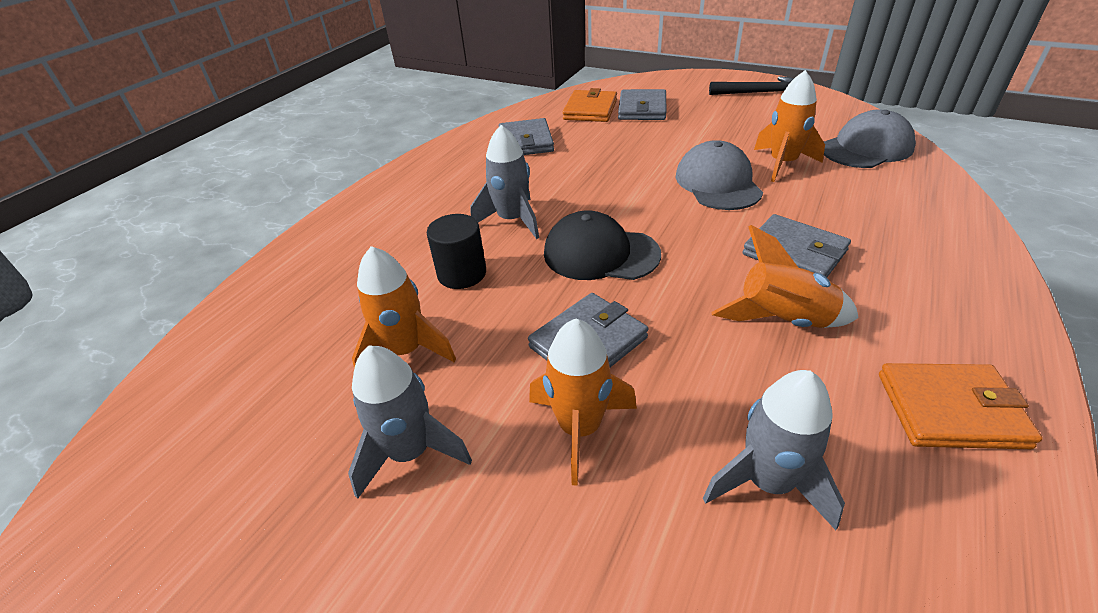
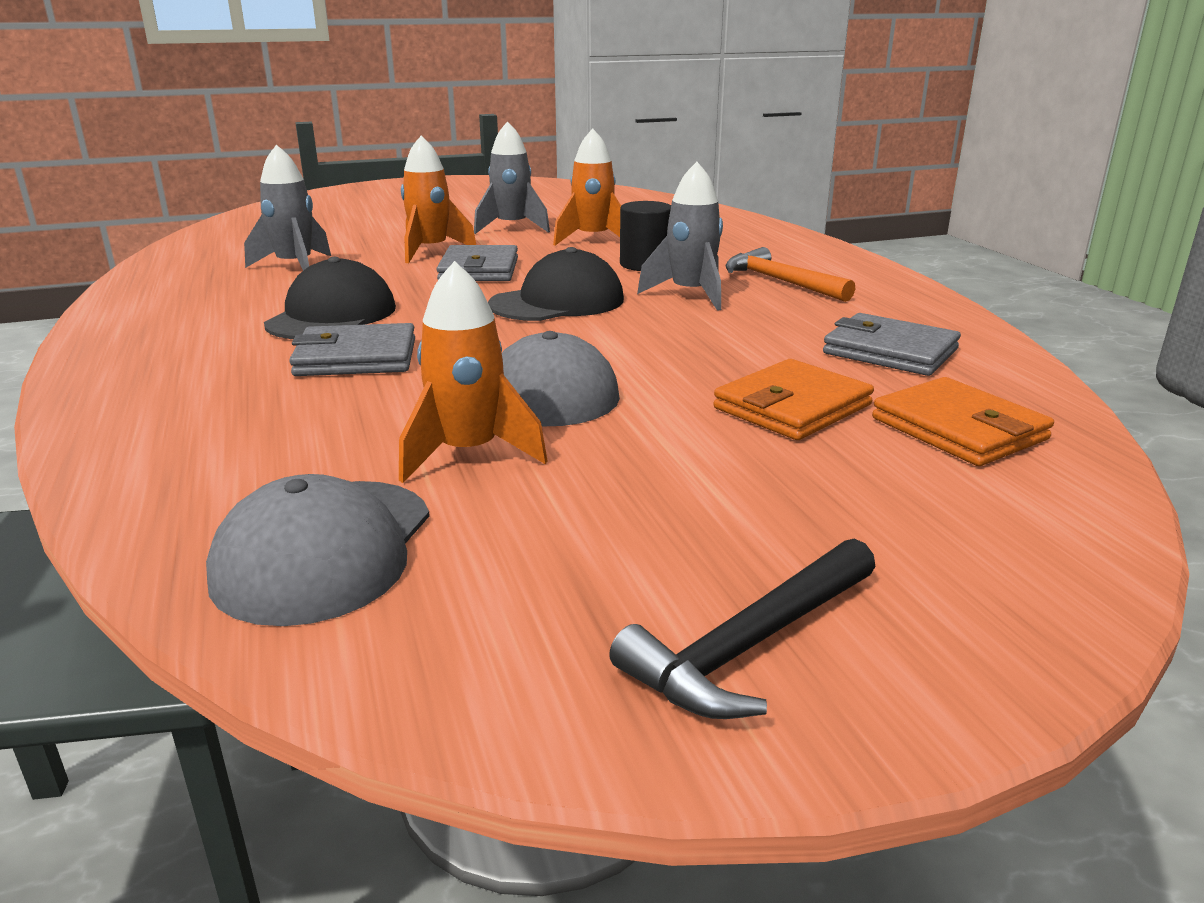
camera: 130 degrees right, 15 degrees down
grey wallet [618,89,667,120] -> none
orange rocket [711,225,859,328] -> black cap [264,257,396,339]
orange wallet [879,363,1043,449] -> orange wallet moved to [713,359,874,440]
none -> orange hammer [725,247,855,302]

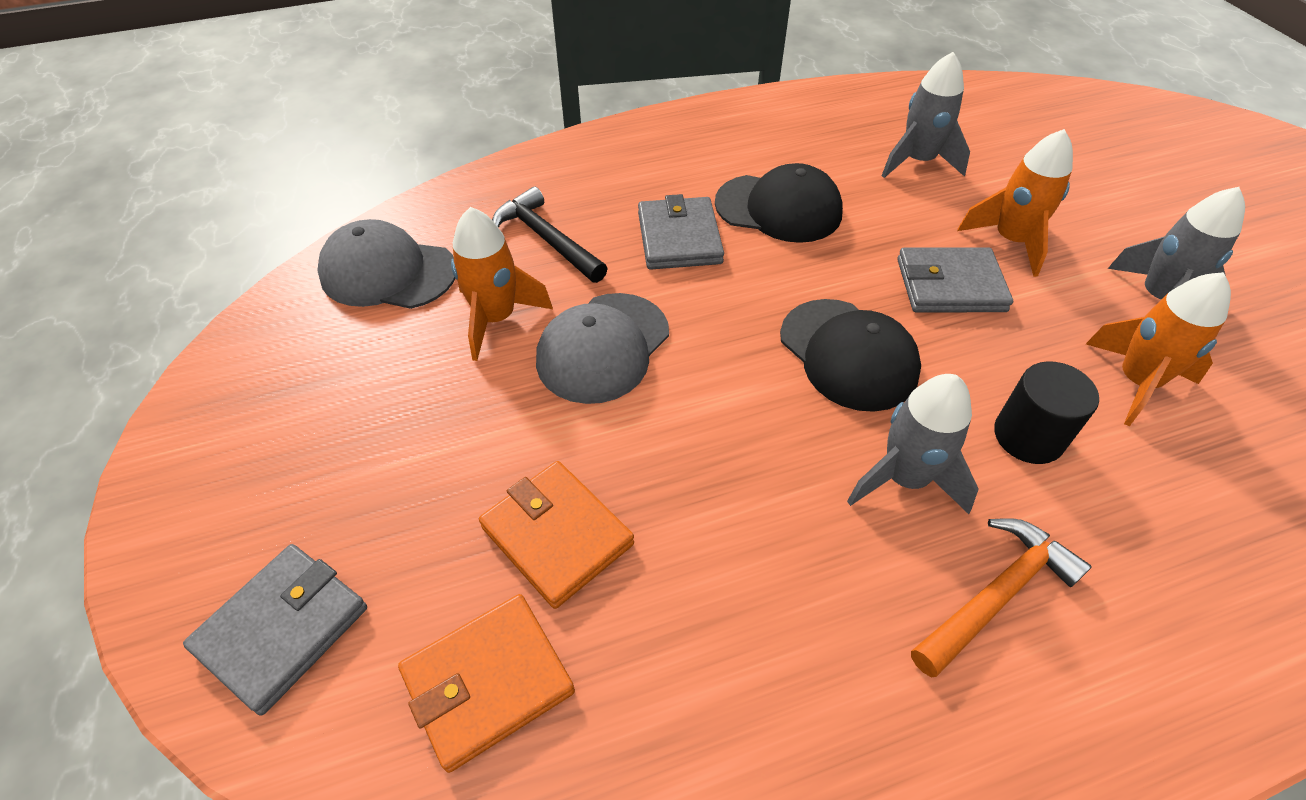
camera: 90 degrees right, 25 degrees up
black hammer [609,538,876,719] -> black hammer moved to [492,187,608,283]
grey wallet [823,313,961,376] -> grey wallet moved to [183,544,367,715]

